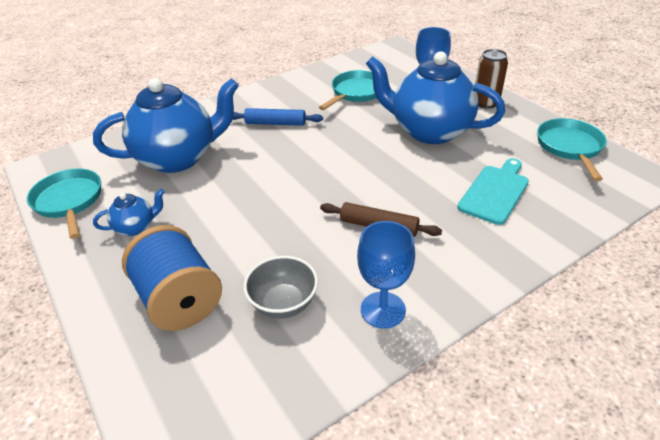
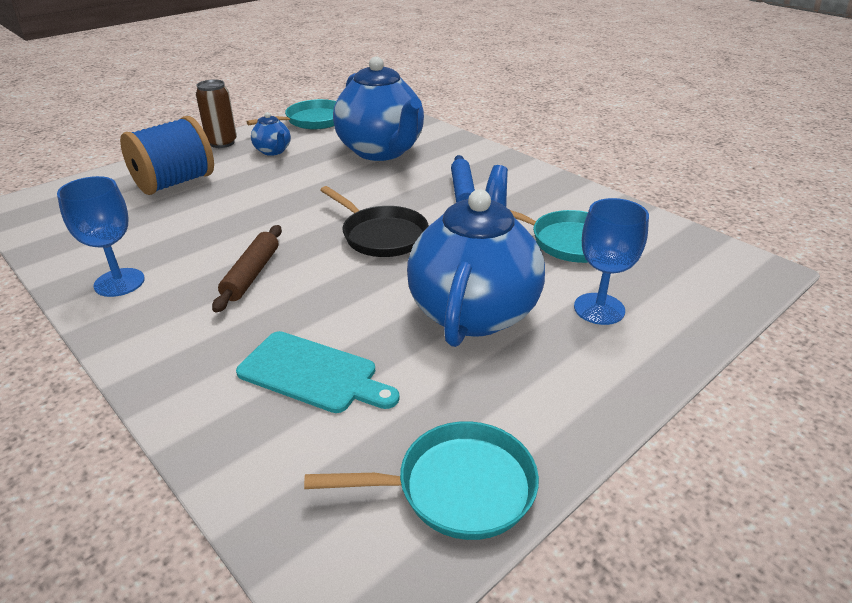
camera: 80 degrees right, 5 degrees down
grey bowl [243,256,318,318] -> none
brown can [475,49,508,109] -> brown can moved to [196,80,237,148]
none -> black pan [320,186,429,257]

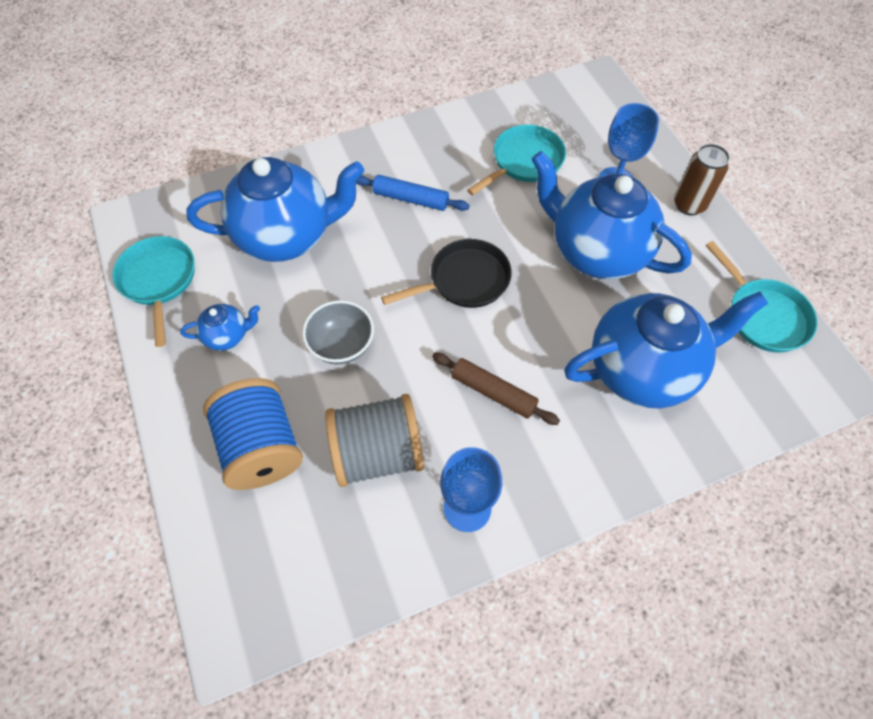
camera: 70 degrees left, 25 degrees up
brown can [196,80,237,148] -> brown can moved to [674,144,730,215]
turquoise cutting board [236,331,399,413] -> blue teapot [564,292,768,408]
turquoise pan [304,421,539,540] -> turquoise pan turned 135 degrees clockwise [705,241,817,353]
none -> grey bowl [302,300,374,365]
none -> grey spool [325,394,424,487]

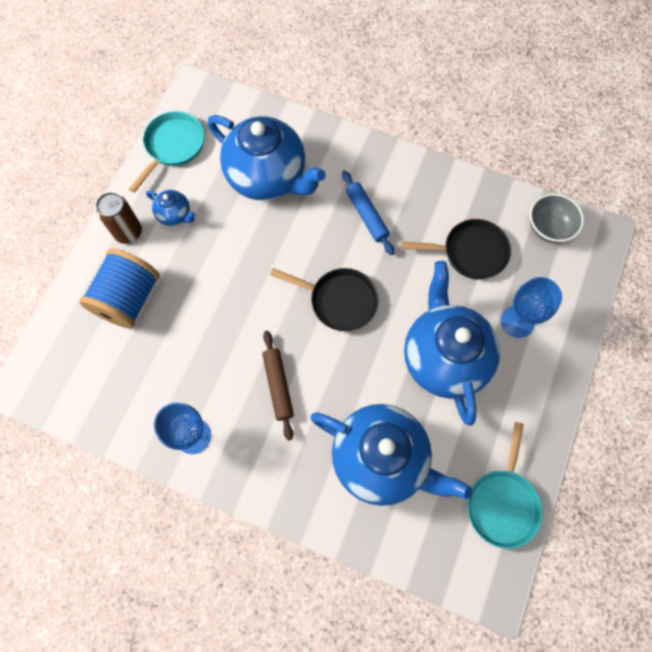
camera: 45 degrees right, 10 degrees up
grey bowl [302,300,374,365] -> grey bowl moved to [530,193,584,243]
grey spool [325,394,424,487] -> none
turquoise pan [467,125,566,196] -> black pan [401,219,511,279]
brown can [674,144,730,215] -> brown can moved to [96,192,142,244]

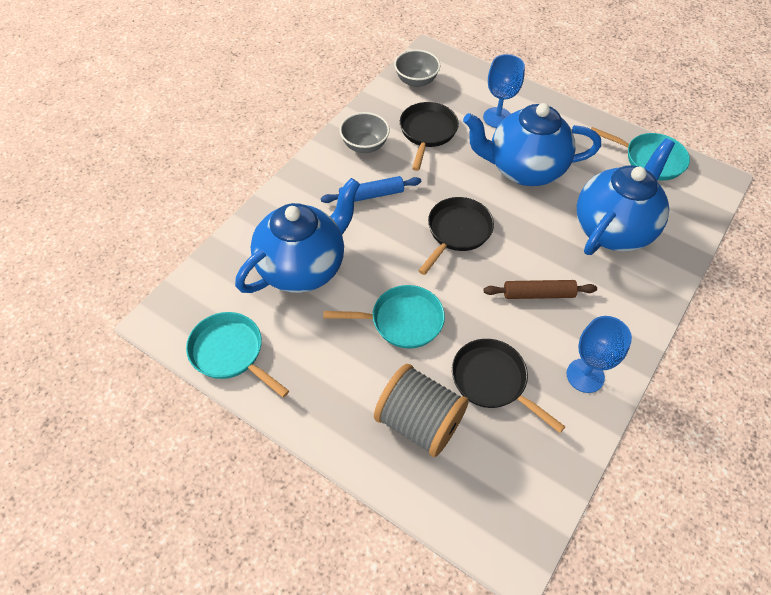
camera: 80 degrees left, 15 degrees down
blue spool [79,248,160,328] -> grey spool [374,364,469,457]
brown can [96,192,142,244] -> none
blue teapot [146,190,195,226] -> none
none -> turquoise pan [323,285,445,349]
none -> grey bowl [340,112,390,153]
none -> black pan [452,339,565,433]

